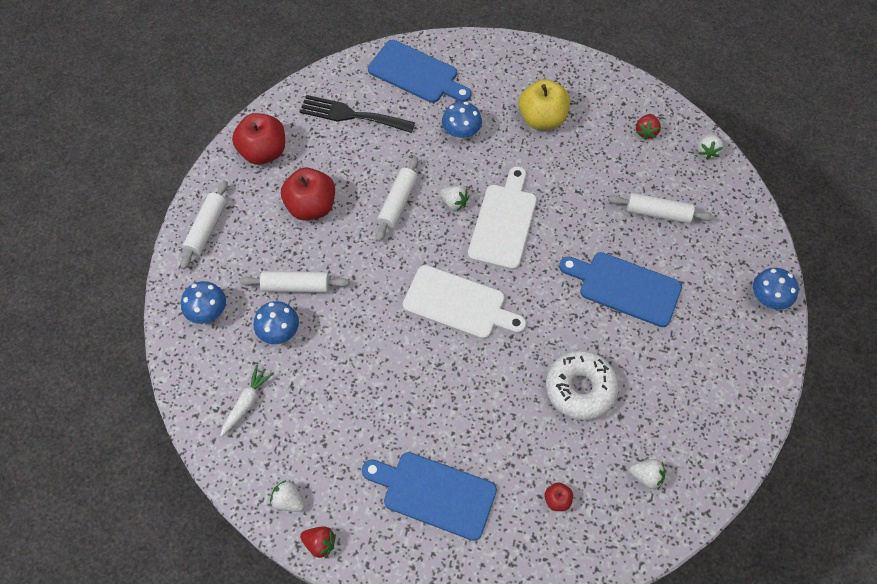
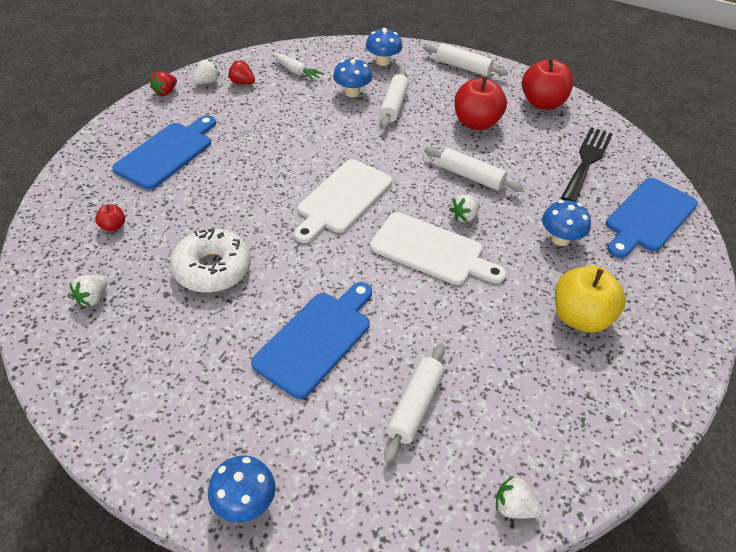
camera: 100 degrees right, 15 degrees down
red strawberry [636,114,661,140] -> red strawberry moved to [228,60,255,84]

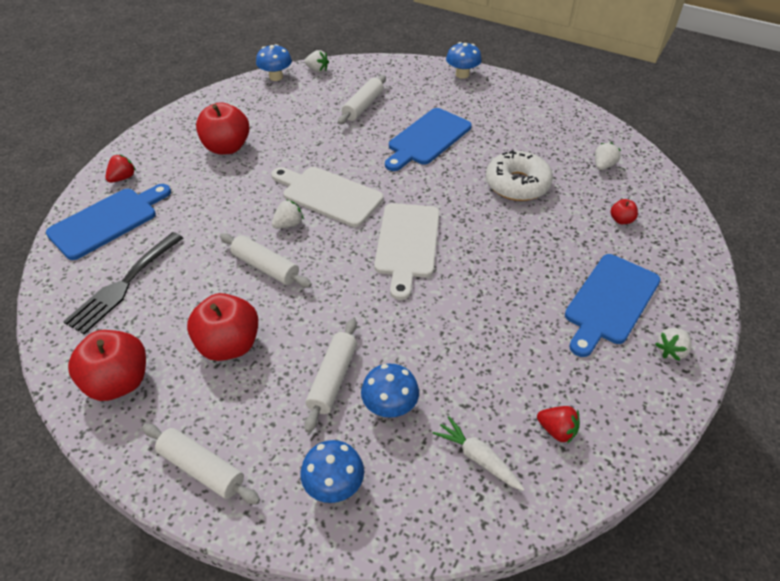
camera: 175 degrees left, 0 degrees up
red strawberry [150,71,177,96] -> red strawberry moved to [105,154,136,183]
white strawberry [193,59,220,84] -> white strawberry moved to [655,328,692,361]
white cutting board [294,159,392,243] -> white cutting board turned 150 degrees clockwise [374,203,439,300]
blue mushroom [542,200,591,246] -> blue mushroom moved to [256,44,292,81]
yellow apple [555,266,626,333] -> red apple [196,102,250,155]

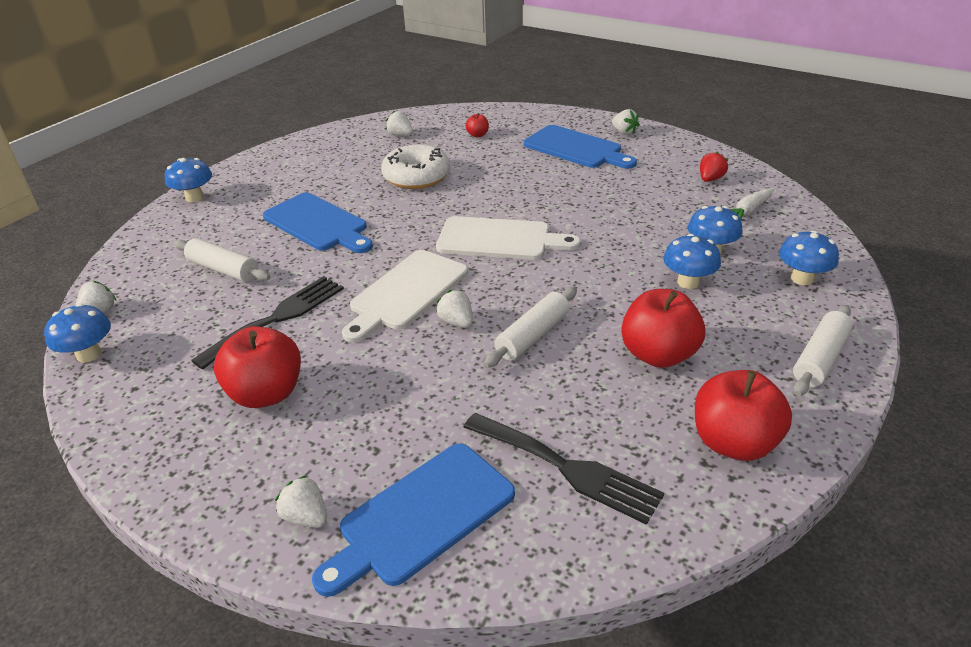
camera: 85 degrees left, 10 degrees down
blue cutting board [46,184,171,260] -> blue cutting board turned 90 degrees counterclockwise [312,443,515,597]
red strawberry [105,154,136,183] -> white strawberry [275,475,327,528]
white rolling pin [305,318,357,433] -> blue mushroom [663,234,721,289]
none -> black fork [191,276,344,370]

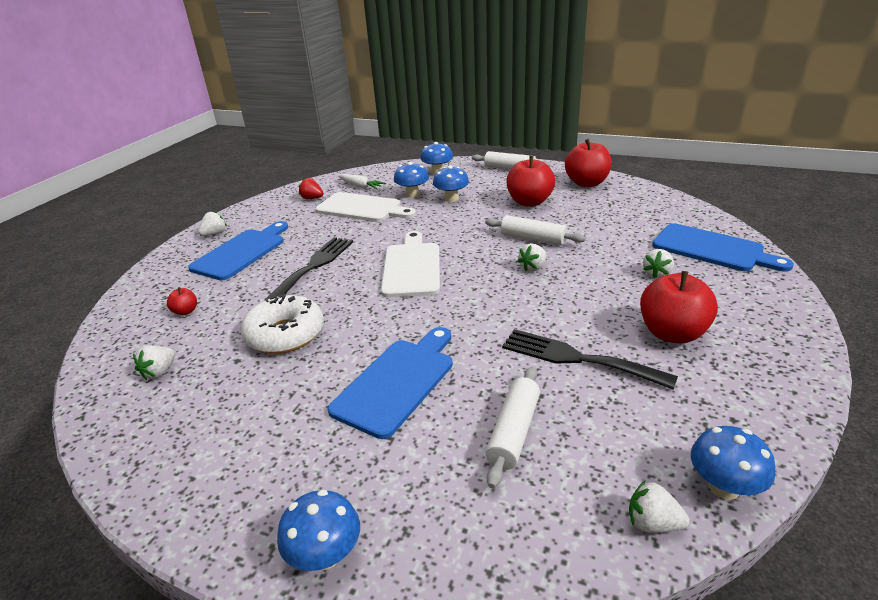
camera: 100 degrees left, 5 degrees down
white strawberry [275,475,327,528] -> white strawberry moved to [643,249,674,279]
white cutting board [342,250,468,343] -> white cutting board moved to [315,192,416,222]
black fork [463,413,664,525] -> black fork moved to [267,237,353,299]

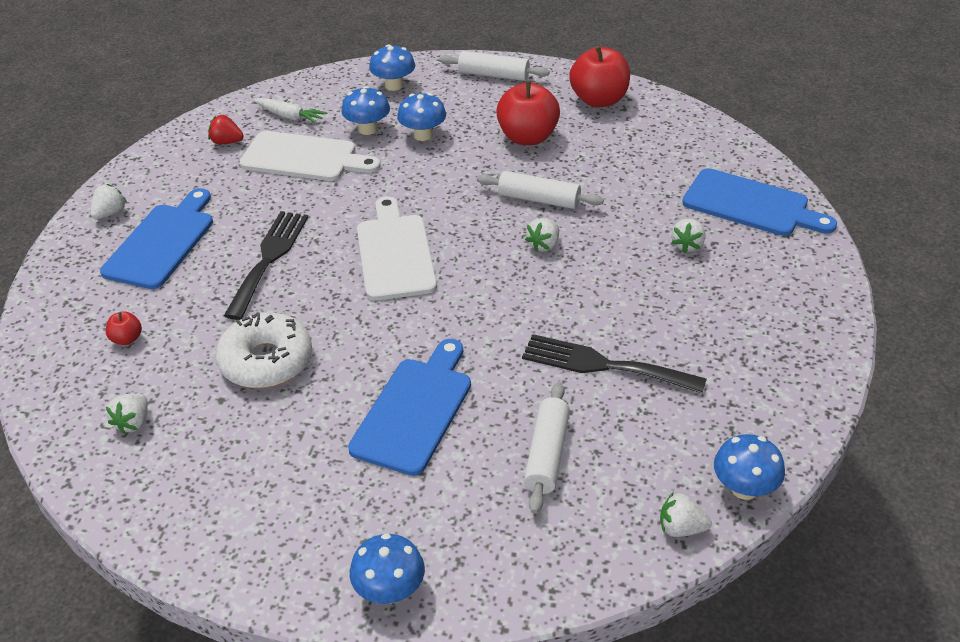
camera: 10 degrees left, 10 degrees up
red apple [640,271,718,344] -> none

